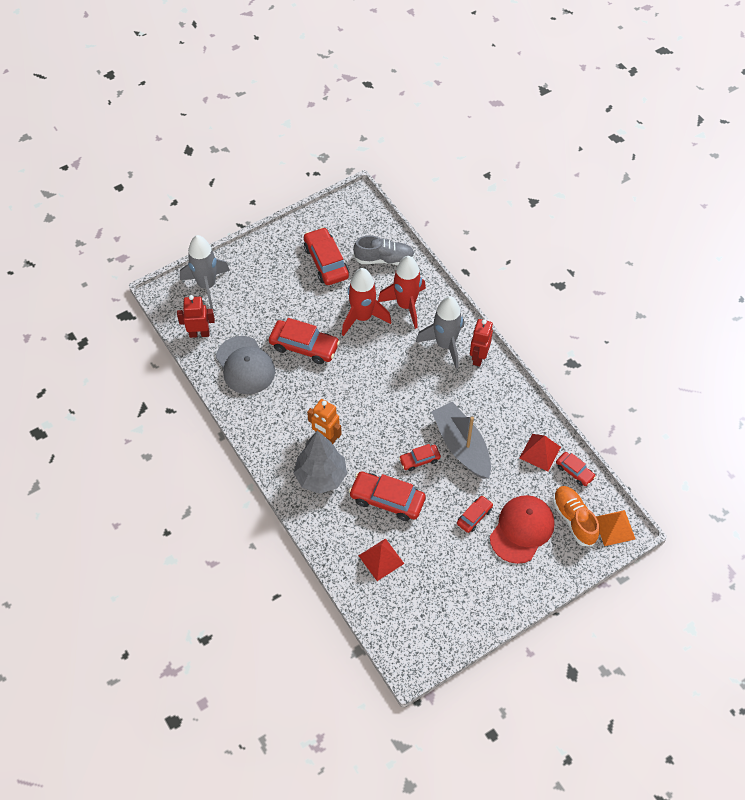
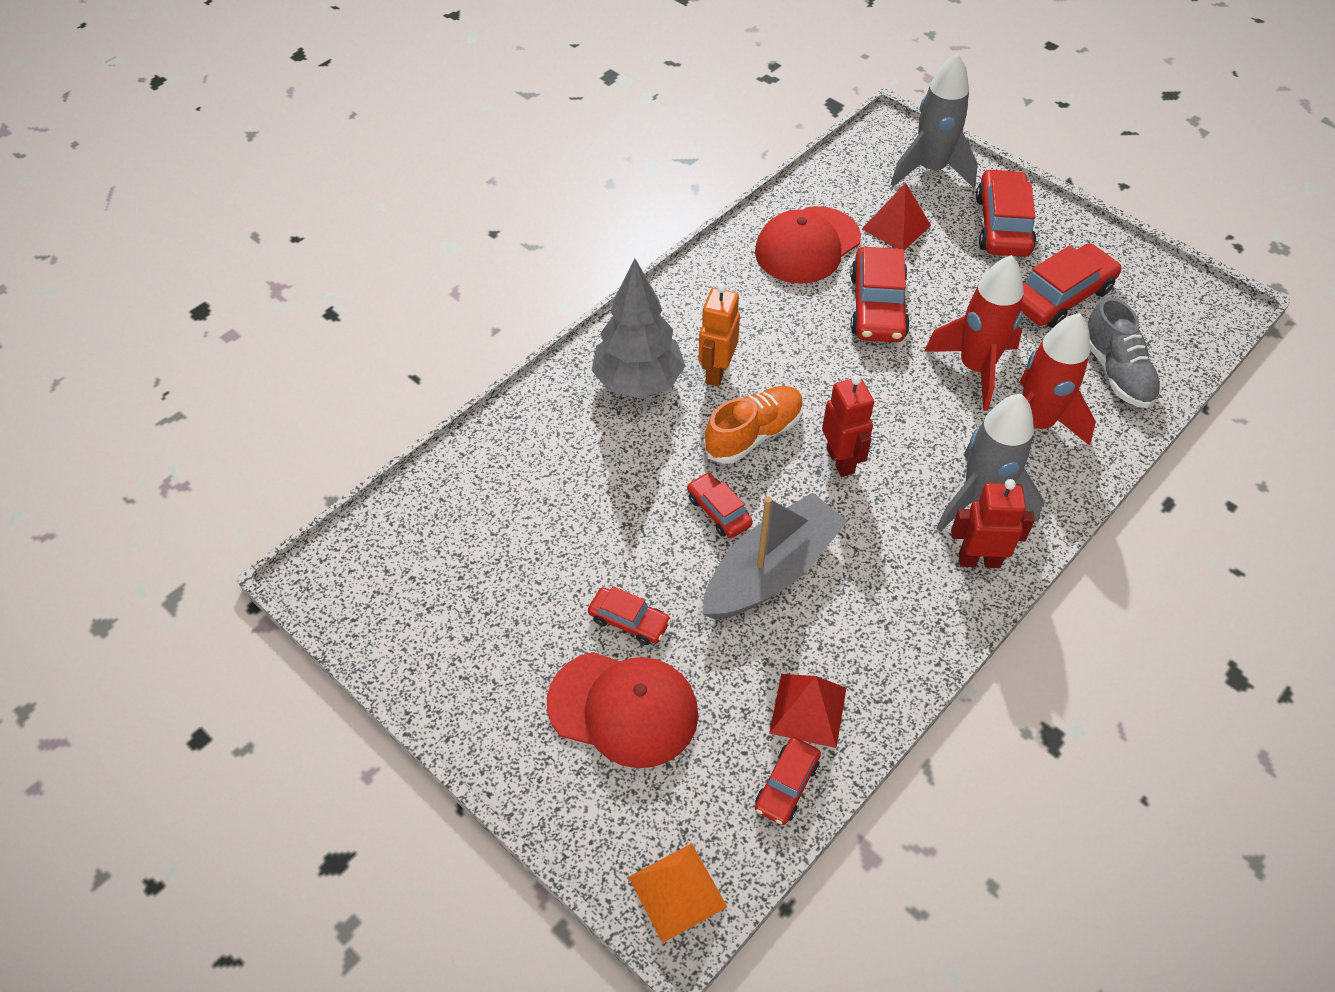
camera: 75 degrees right, 5 degrees down
red robot [177,295,215,338] -> red robot moved to [822,375,874,477]
grey cap [216,336,275,394] -> red cap [755,206,861,284]
red car [349,472,426,521] -> red car moved to [976,169,1036,257]
red pyramid [358,538,404,581] -> red pyramid moved to [862,183,931,250]
orange shoe [553,486,600,546] -> orange shoe moved to [704,386,804,464]

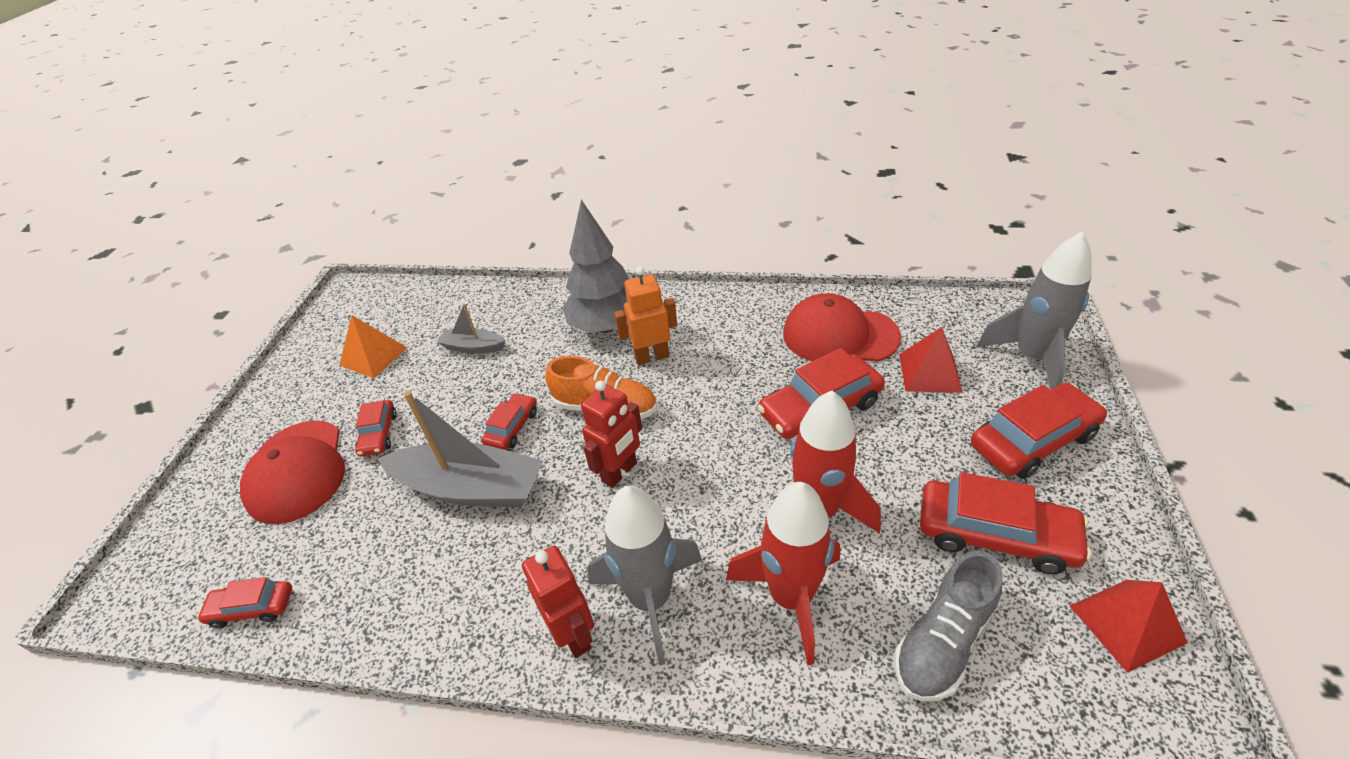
camera: 60 degrees right, 10 degrees down
orange pyramid [628,843,727,943] -> orange pyramid moved to [339,315,407,378]
red pyramid [769,674,846,748] -> red pyramid moved to [1070,580,1188,673]
none -> grey boat [437,304,506,353]

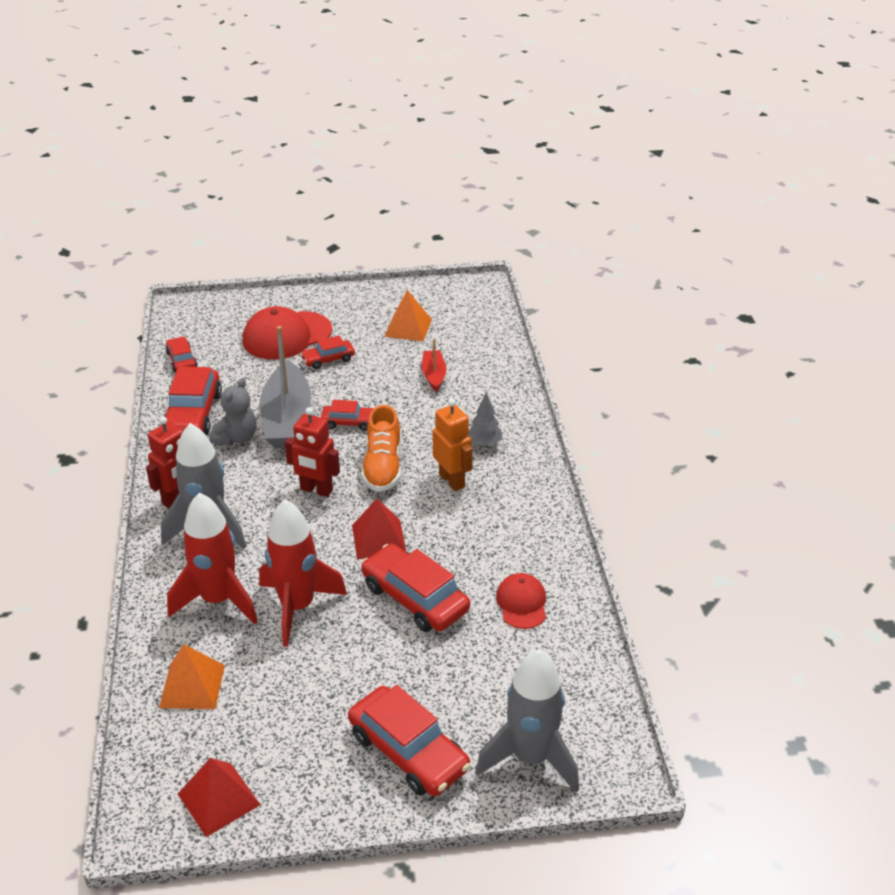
camera: 70 degrees right, 5 degrees down
grey boat [437,304,506,353] -> red boat [422,338,446,392]
grey tree [562,199,629,333] -> grey tree [468,393,502,447], size x0.48
red cap [783,293,901,362] -> red cap [496,573,546,629], size x0.57
grey shoe [894,551,1003,701] -> orange pyramid [159,644,225,709]
red pyramid [899,327,963,393] -> red pyramid moved to [352,499,406,559]
red car [920,472,1091,574] -> red car moved to [161,366,222,435]
none -> grey teddy bear [209,378,257,445]

